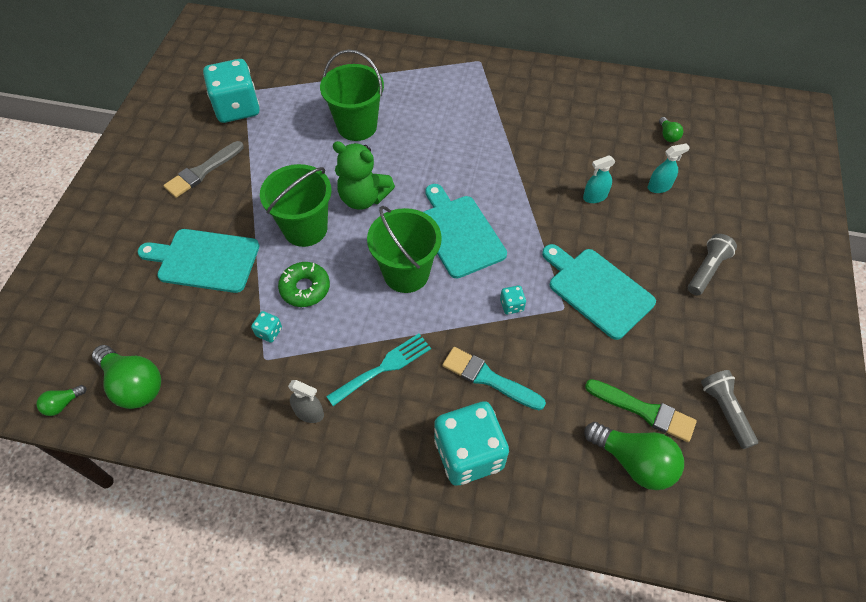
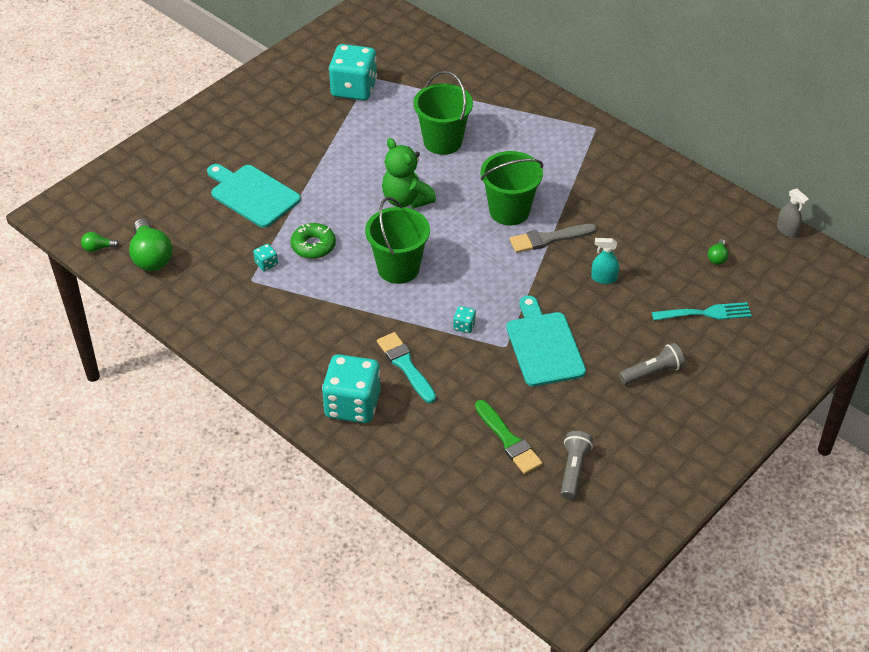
camera: 30 degrees right, 10 degrees down
grey brush [163,141,244,198] -> grey brush moved to [510,224,597,253]
green bucket [260,164,332,247] -> green bucket moved to [481,151,543,225]
grey spray bottle [288,380,324,423] -> grey spray bottle moved to [777,189,809,238]
turquoise fork [326,334,431,406] -> turquoise fork moved to [652,302,752,320]
turquoise cutting board [424,184,507,278] -> none
green light bulb [584,422,684,490] -> none
turquoise spray bottle [648,143,690,193] -> none

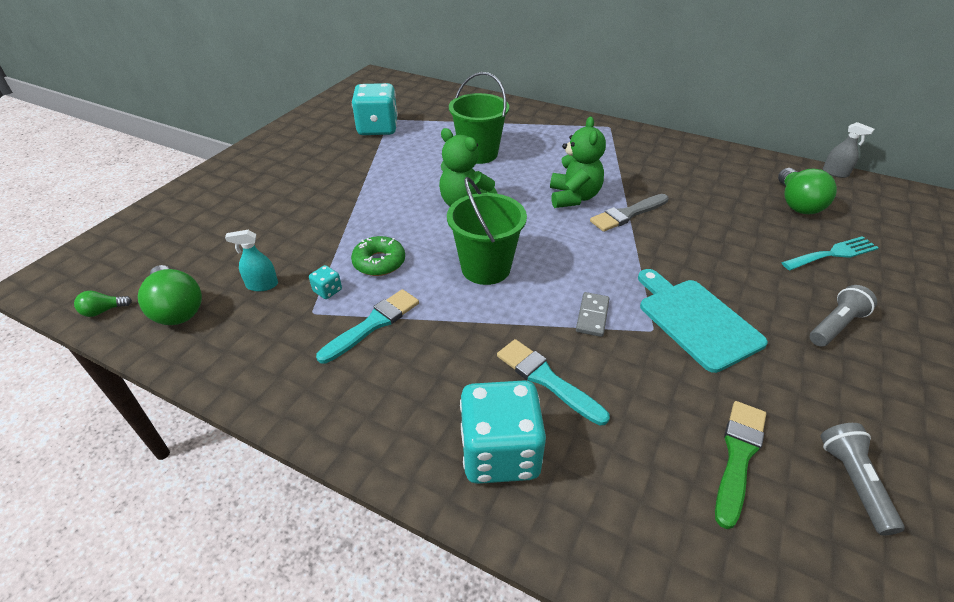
camera: 15 degrees left, 5 degrees down
turquoise cutting board [207,164,301,228] -> none
turquoise dice [453,306,476,333] -> grey domino [576,292,610,337]
green brush [475,400,543,474] -> green brush turned 105 degrees counterclockwise [715,401,766,529]
green bucket [481,151,543,225] -> green teddy bear [550,117,606,208]
turquoise spray bottle [591,238,619,284] -> turquoise spray bottle moved to [225,230,278,291]
green light bulb [708,239,728,265] -> green light bulb [778,168,837,214], size x2.08
none -> turquoise brush [316,289,419,364]

